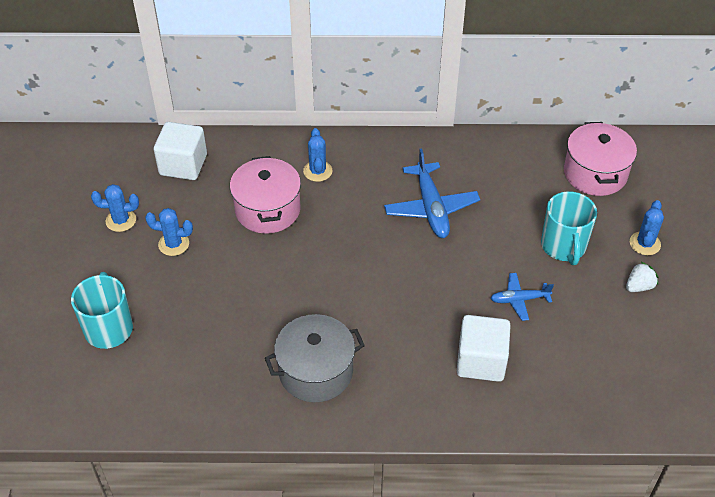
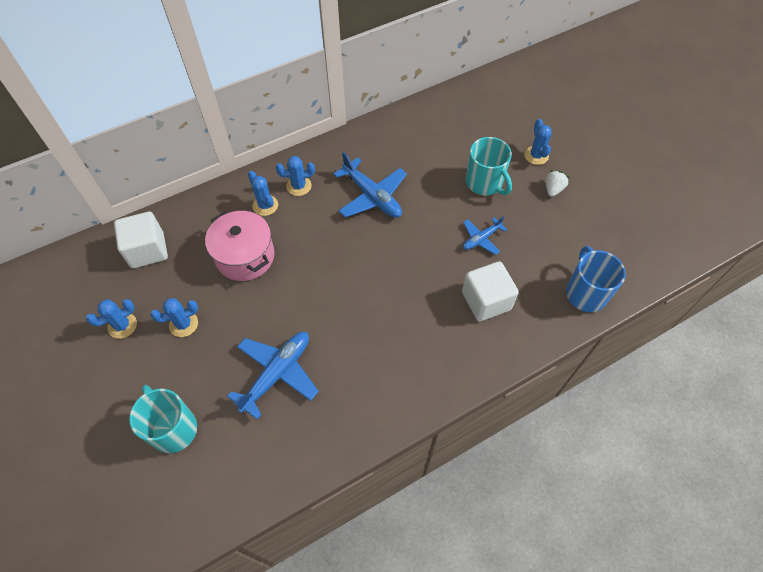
camera: 30 degrees left, 10 degrees up
grey pot [265,314,365,402] -> none
pink pot [564,122,637,196] -> none
none -> blue plane [227,332,319,419]
none -> blue cactus [276,156,315,196]
none -> blue mug [566,246,626,312]

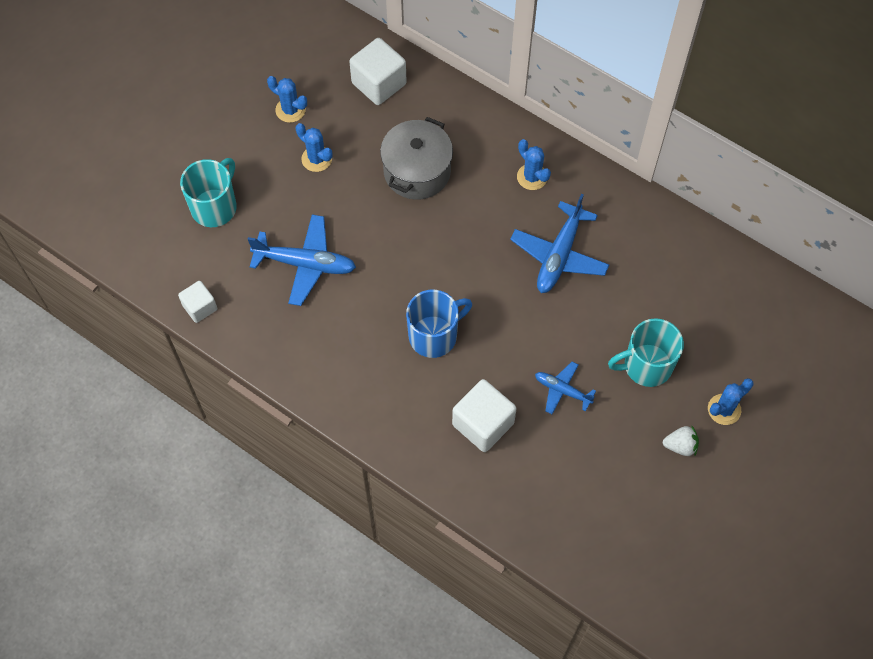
camera: 65 degrees right, 5 degrees up
pink pot [205,211,275,281] -> grey pot [380,117,453,200]
blue cactus [248,171,278,216] -> none
turquoise mug [466,137,512,195] -> turquoise mug turned 45 degrees clockwise [608,318,684,387]
blue mug [566,246,626,312] -> blue mug moved to [406,290,472,358]
none -> white cube [178,281,217,323]

